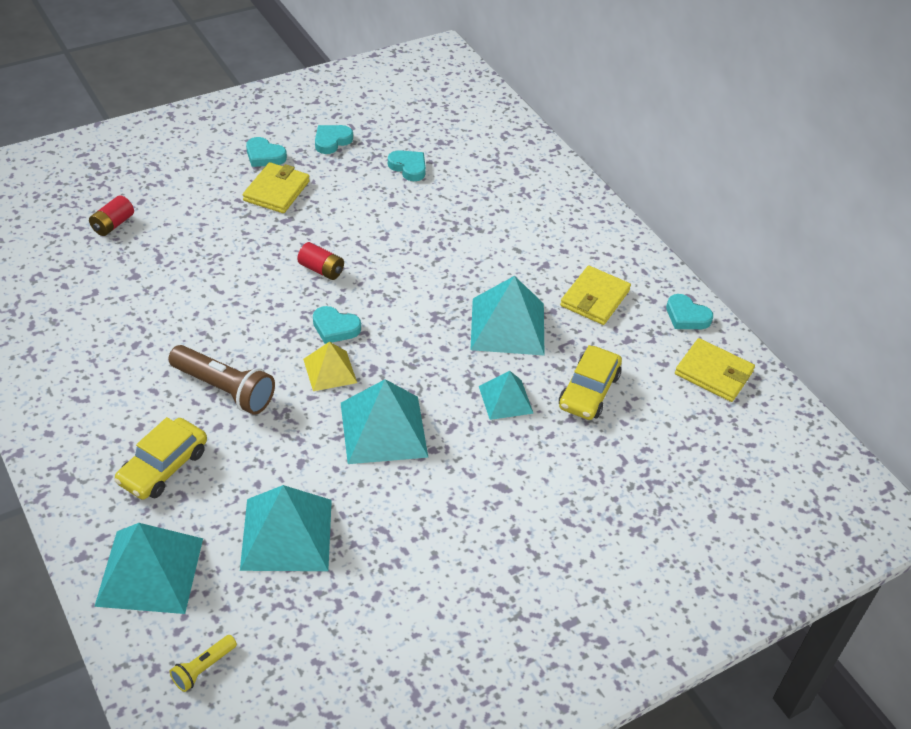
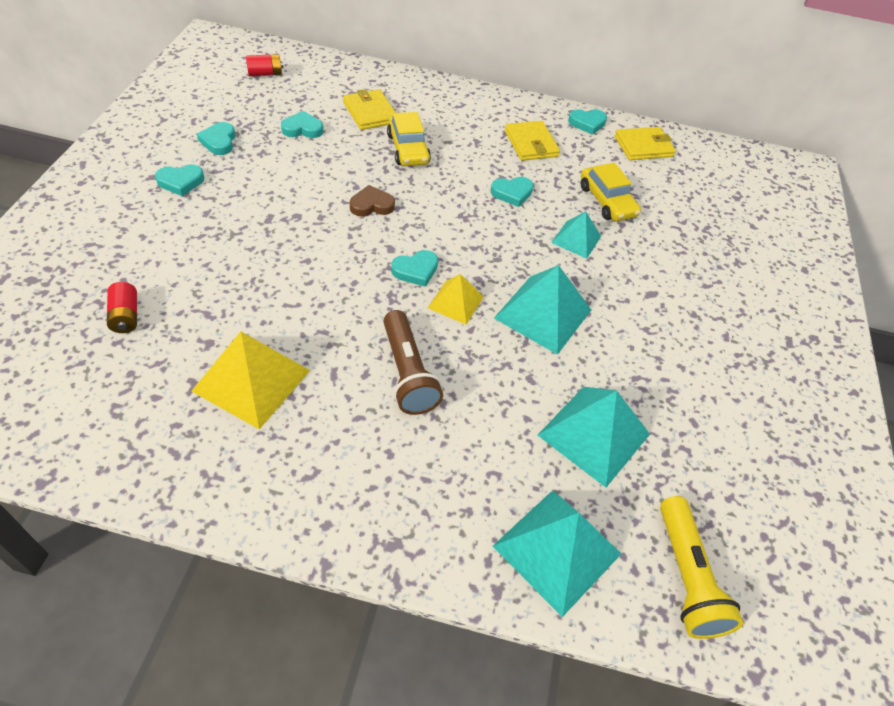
camera: 50 degrees left, 5 degrees up
yellow car [114,417,207,500] -> yellow car moved to [387,112,431,166]
brown flashlight [168,345,275,415] -> brown flashlight turned 90 degrees clockwise [383,310,443,415]
yellow flashlight [170,635,237,692] -> yellow flashlight [660,496,743,639], size x1.94
yellow wallet [243,162,310,213] -> yellow wallet moved to [343,89,396,130]
red battery [297,242,344,280] -> red battery moved to [246,54,283,76]
turquoise pyramid [470,276,544,355] -> turquoise heart [491,177,534,207]
none -> yellow pyramid [192,332,310,429]
none -> brown heart [350,185,395,217]

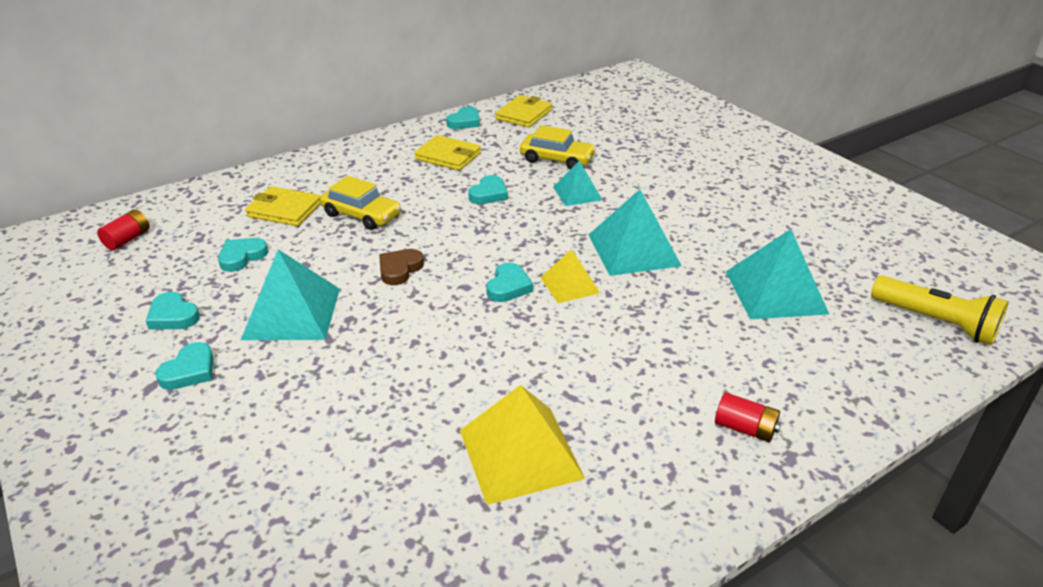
camera: 40 degrees left, 15 degrees down
red battery [107,282,137,333] -> red battery moved to [715,392,781,442]
brown flashlight [383,310,443,415] -> none
turquoise pyramid [493,490,621,617] -> turquoise pyramid moved to [241,249,340,340]

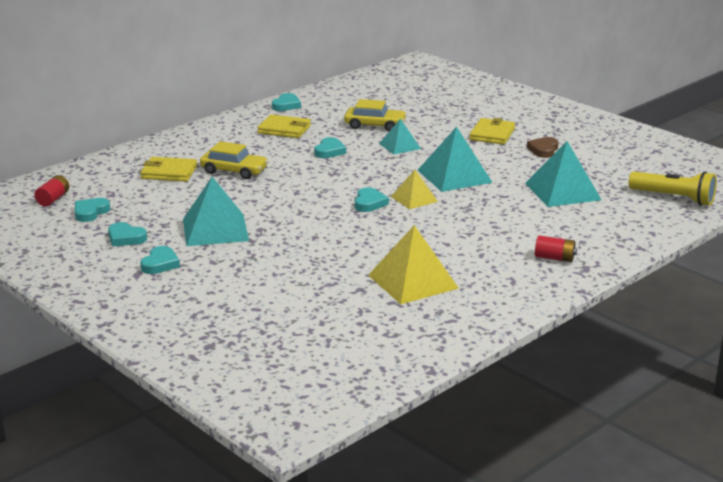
camera: 10 degrees left, 10 degrees down
turquoise heart [218,238,268,272] -> turquoise heart moved to [75,198,110,222]
brown heart [379,249,424,285] -> brown heart moved to [527,137,558,158]
yellow wallet [496,95,552,127] -> yellow wallet moved to [469,118,515,144]

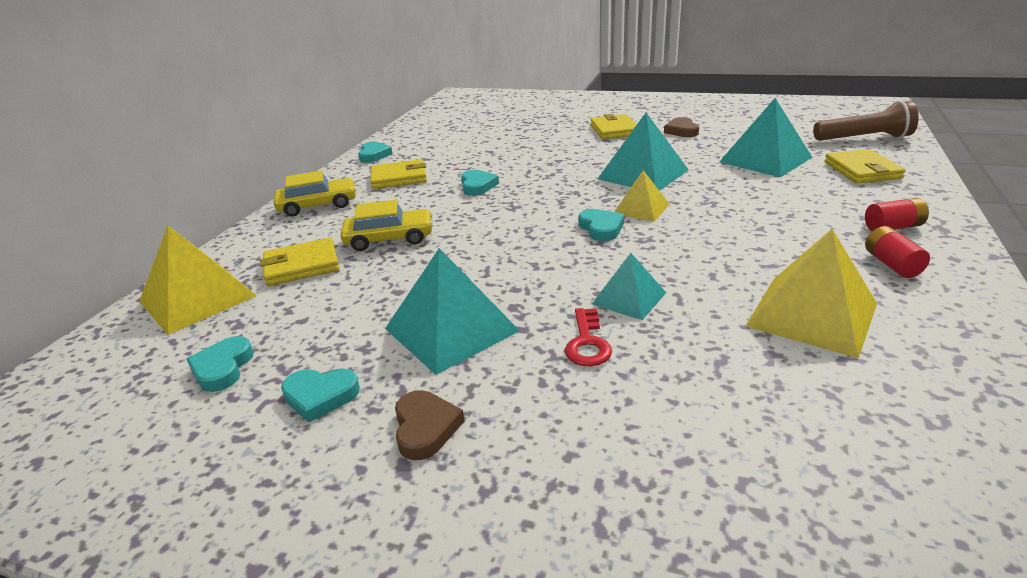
camera: 25 degrees left, 5 degrees up
red battery [34,175,69,206] -> red battery moved to [865,226,930,278]
turquoise heart [140,246,180,274] -> brown heart [395,390,464,460]
yellow car [344,99,407,131] -> yellow car moved to [274,170,356,217]
turquoise pyramid [379,119,421,154] -> turquoise pyramid moved to [592,253,666,320]
yellow flashlight [628,171,717,206] -> brown flashlight [813,100,918,141]
none -> yellow pyramid [139,225,257,335]
none -> red key [565,308,612,366]
none -> yellow wallet [824,149,905,184]

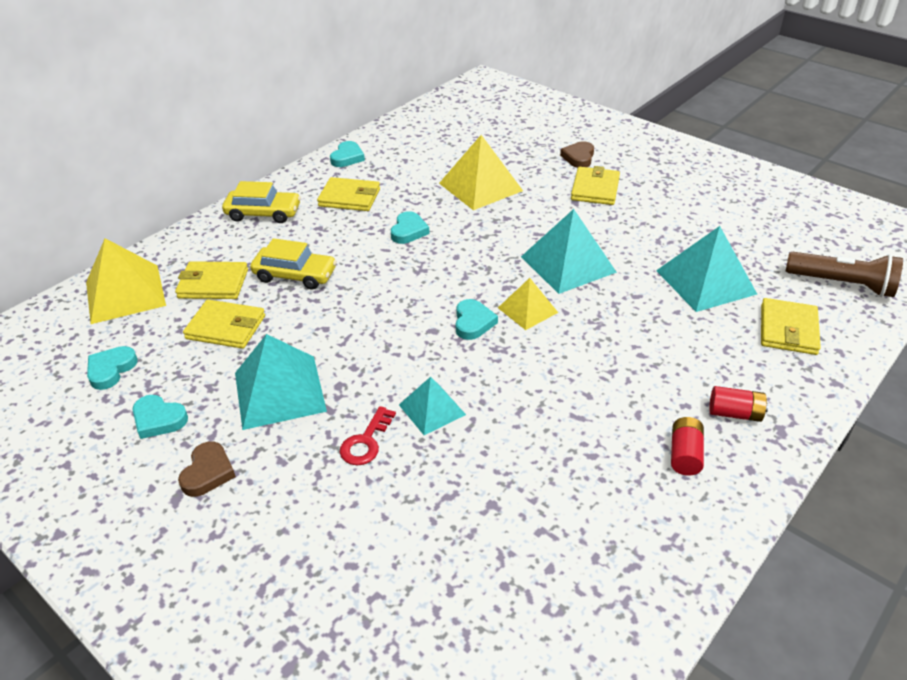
camera: 20 degrees right, 10 degrees up
brown heart [664,117,699,137] -> brown heart moved to [560,141,594,168]
yellow pyramid [746,229,877,358] -> yellow pyramid moved to [439,135,523,210]
none -> yellow wallet [183,299,265,349]

